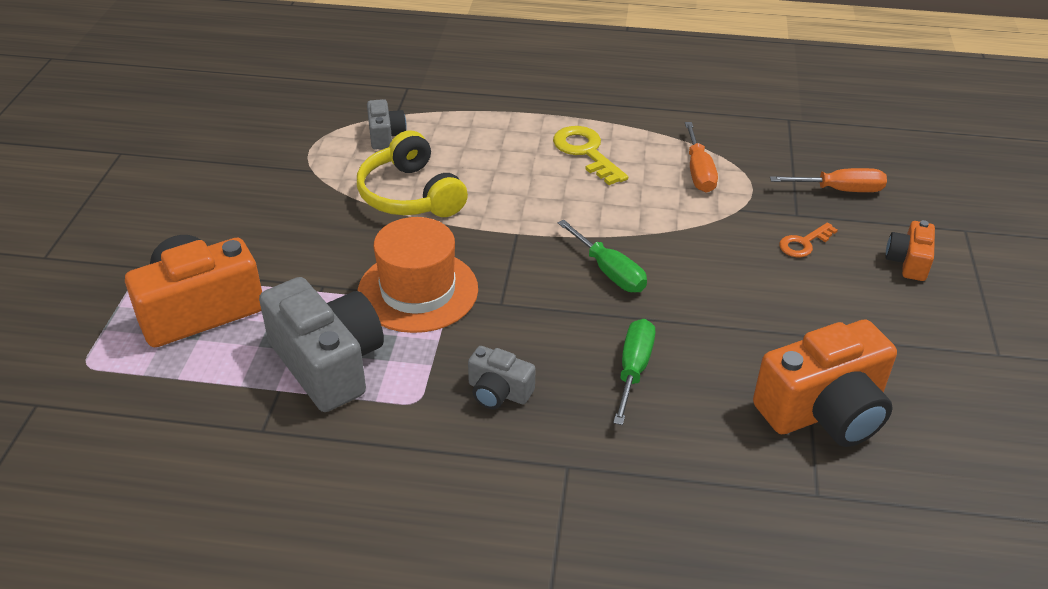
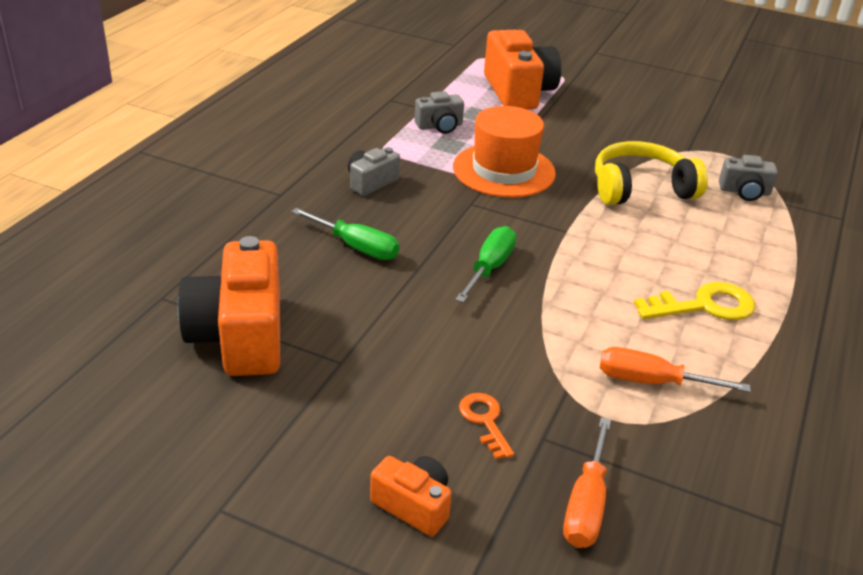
camera: 105 degrees right, 5 degrees down
grey camera [259,277,384,412] -> grey camera [415,91,464,134], size x0.51
green screwdriver [558,220,647,293] -> green screwdriver turned 135 degrees clockwise [455,226,516,303]

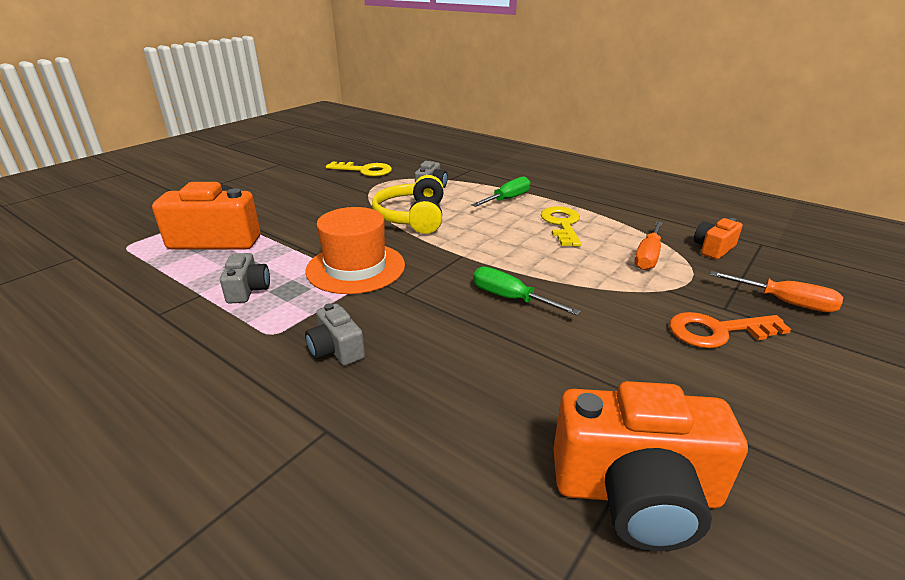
camera: 75 degrees left, 5 degrees down
green screwdriver [291,208,399,260] -> green screwdriver moved to [471,176,530,207]
orange camera [370,456,452,536] -> orange camera moved to [694,218,743,259]
orange key [459,393,514,459] -> orange key [669,312,791,348], size x1.63
none -> yellow key [326,161,392,177]

